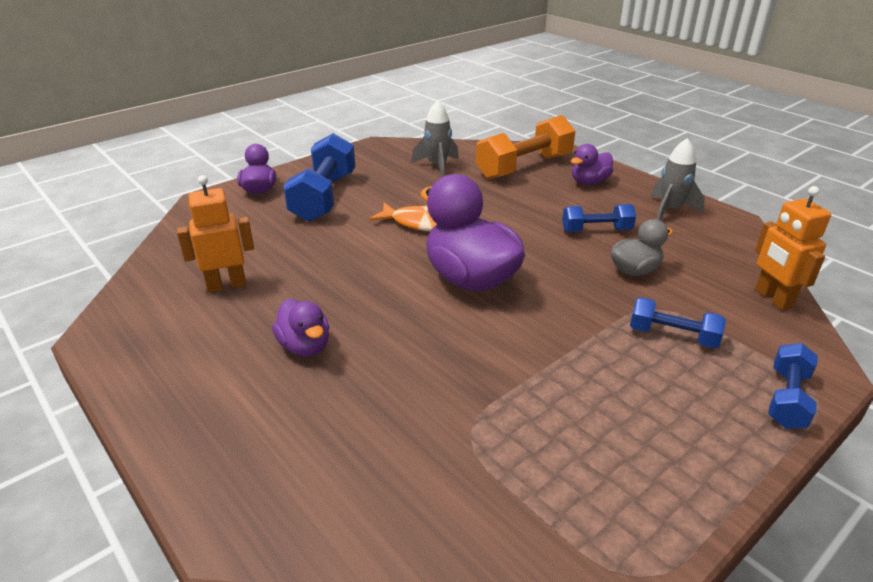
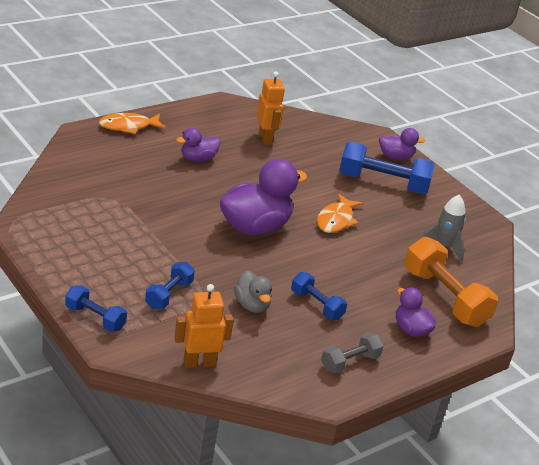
camera: 90 degrees right, 0 degrees up
blue dumbbell [562,204,636,232] -> blue dumbbell turned 45 degrees counterclockwise [291,272,347,320]
grey rocket [651,138,705,220] -> grey dumbbell [321,333,384,373]
none -> orange fish [99,113,166,134]

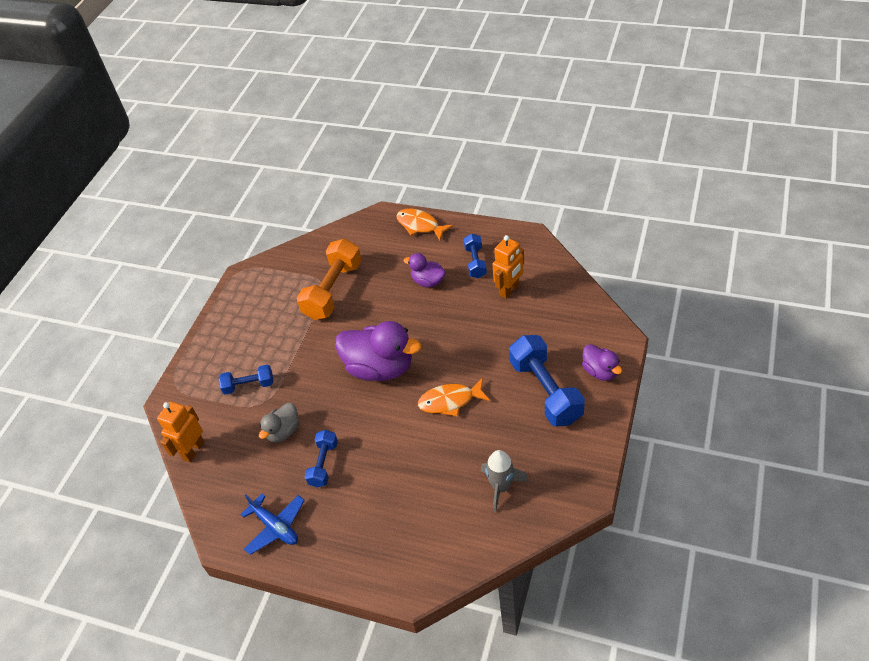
camera: 65 degrees right, 15 degrees up
blue dumbbell [65,285,127,332] -> blue dumbbell moved to [464,234,487,278]
orange robot [174,284,234,368] -> orange robot turned 105 degrees counterclockwise [157,401,204,462]
grey dumbbell [321,333,384,373] -> blue plane [240,494,305,555]
purple duck [396,287,436,337] -> none
orange dumbbell [405,237,498,327] -> orange dumbbell moved to [297,238,362,320]

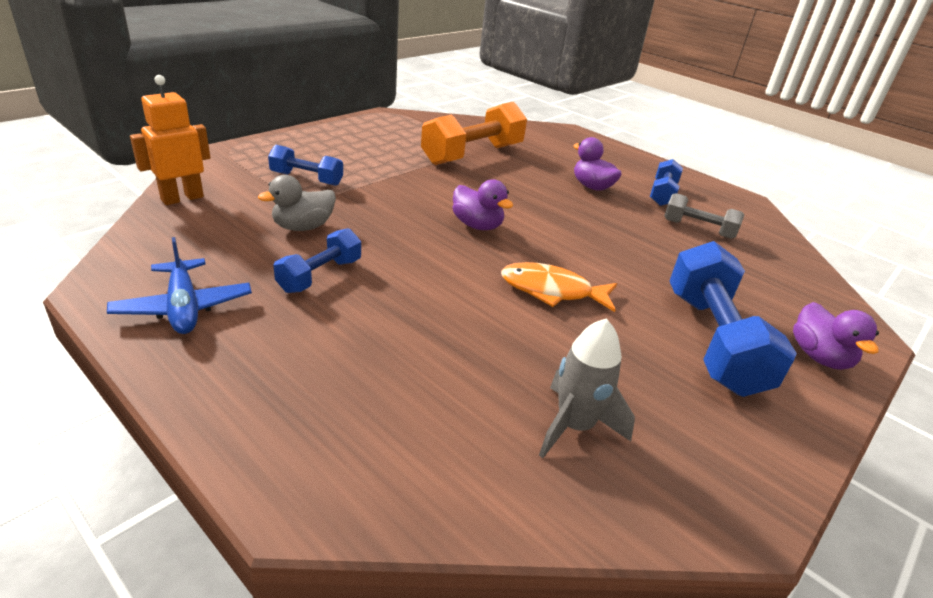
camera: 15 degrees right, 15 degrees down
purple duck [335,321,421,381] -> purple duck [453,179,513,230], size x0.53
orange fish [396,209,453,240] -> none
orange robot [492,235,524,299] -> grey dumbbell [664,193,744,239]

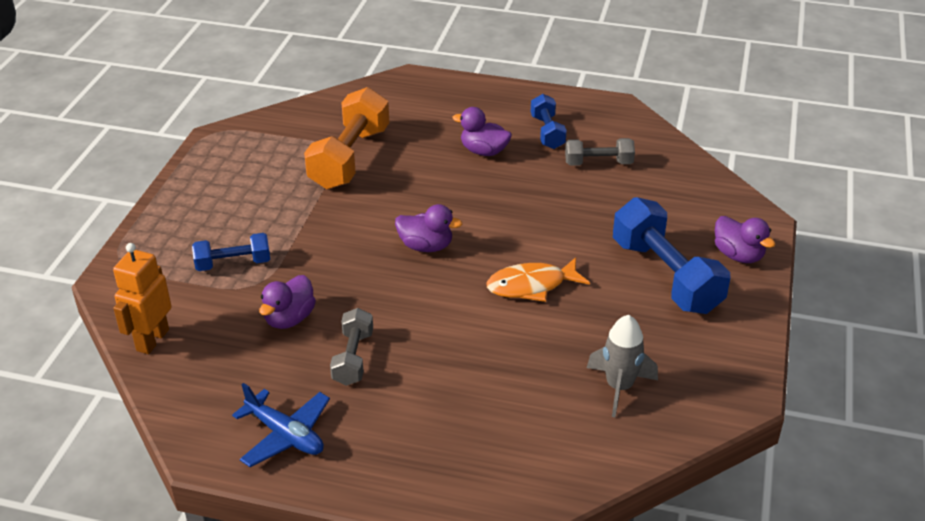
camera: 25 degrees left, 5 degrees up
grey duck [258,175,336,231] -> purple duck [259,275,316,329]
blue dumbbell [273,228,361,293] -> grey dumbbell [330,308,373,386]

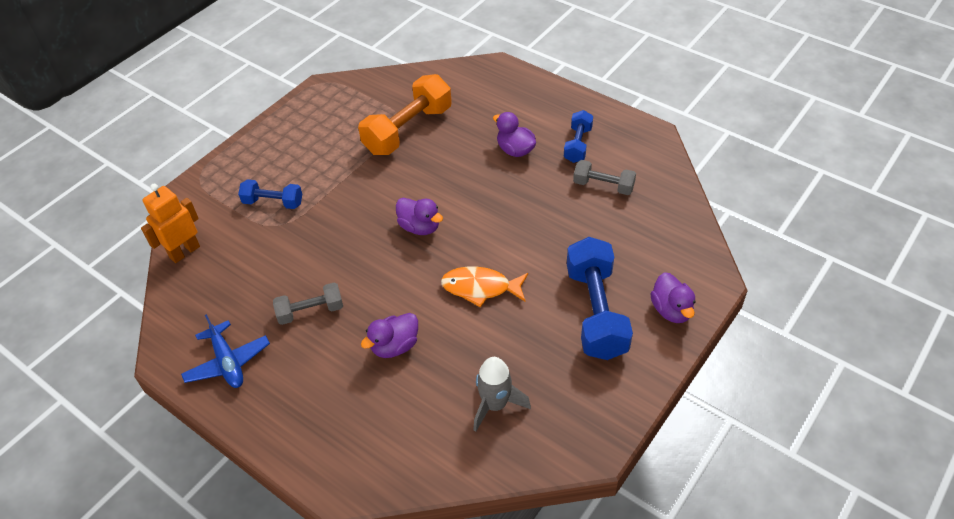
camera: 25 degrees right, 10 degrees up
purple duck [259,275,316,329] -> purple duck moved to [361,313,418,358]
grey dumbbell [330,308,373,386] -> grey dumbbell turned 45 degrees clockwise [273,282,343,325]

